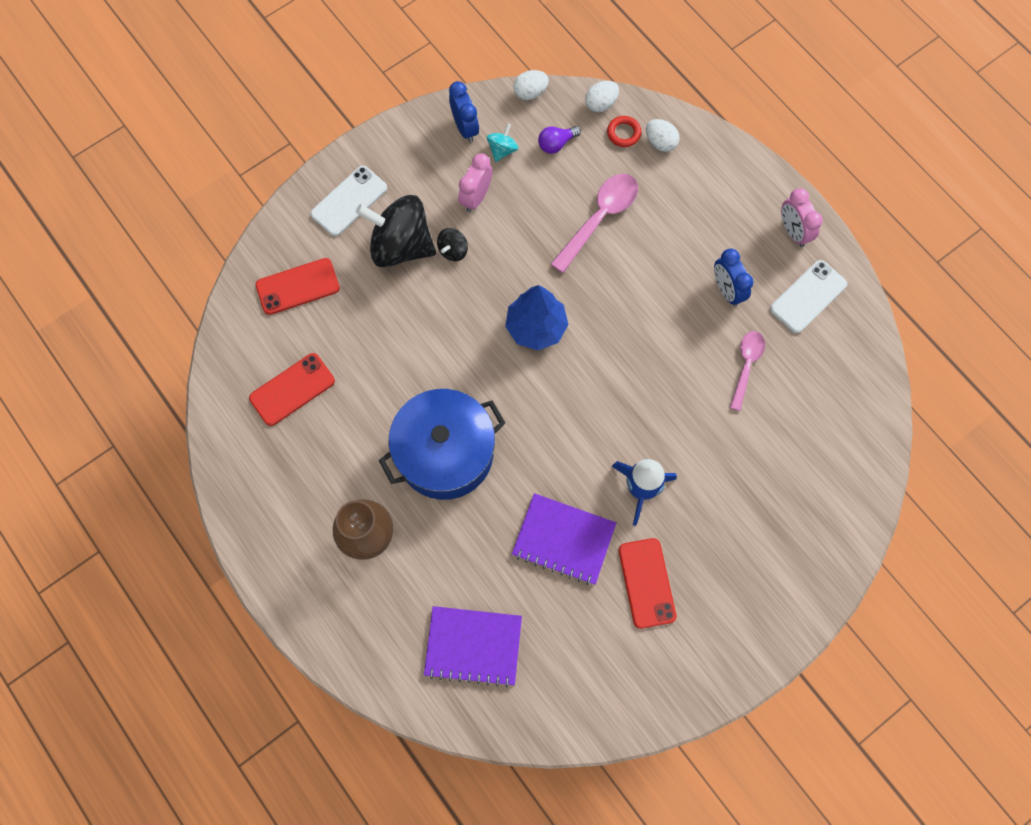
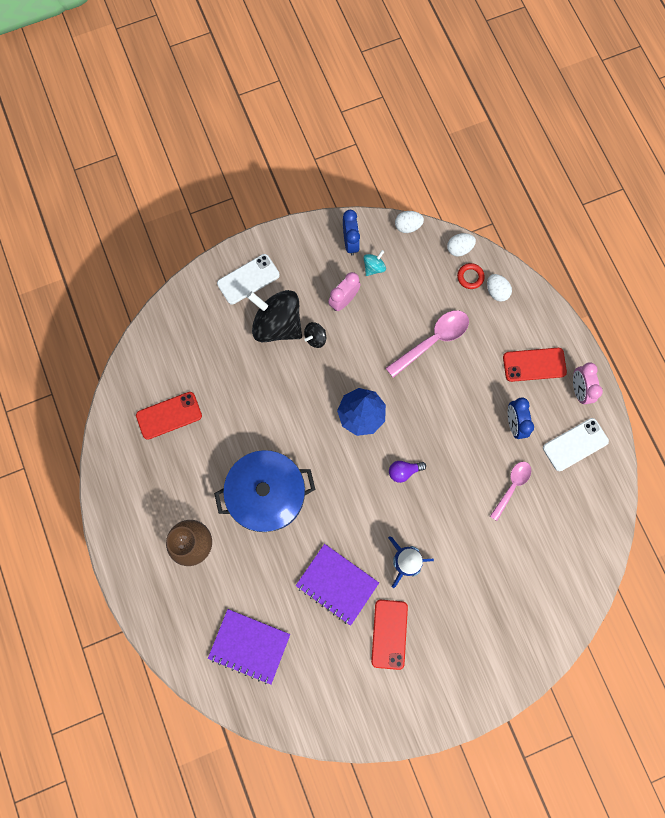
camera: 15 degrees right, 5 degrees up
red phone [256,258,340,315] -> red phone moved to [503,348,567,382]
purple light bulb [538,126,581,154] -> purple light bulb moved to [389,461,426,483]

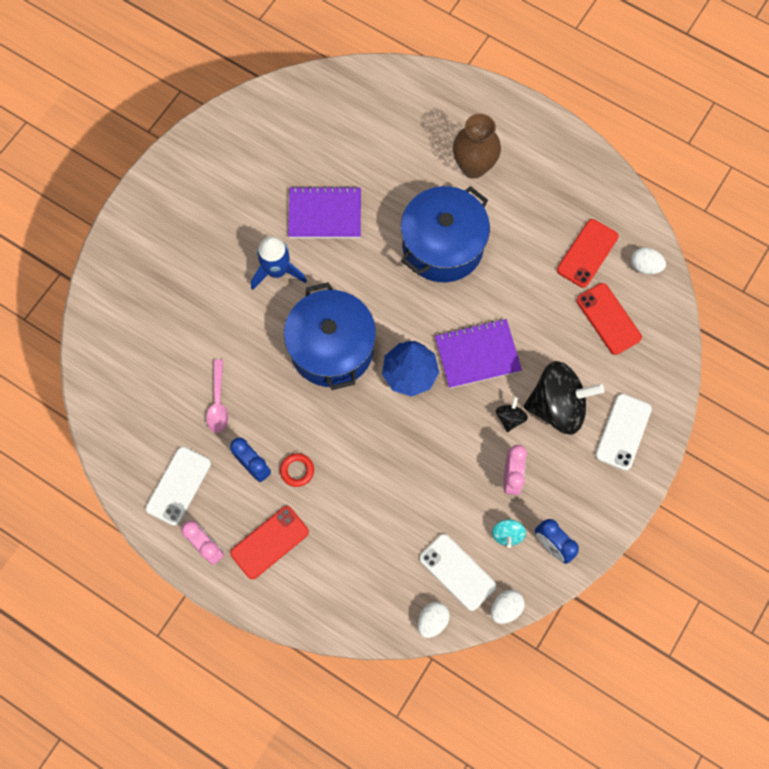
camera: 145 degrees right, 5 degrees down
purple notebook [208,609,290,685] -> purple notebook moved to [435,319,522,388]
red phone [371,600,408,670] -> red phone moved to [577,283,642,355]
pink spoon [386,310,469,378] -> none
purple light bulb [389,461,426,483] -> blue pot [284,282,376,390]
red ring [457,263,485,289] -> red ring moved to [280,453,314,487]
white egg [487,274,512,302] -> white egg moved to [631,247,666,274]
none -> white phone [419,534,496,611]

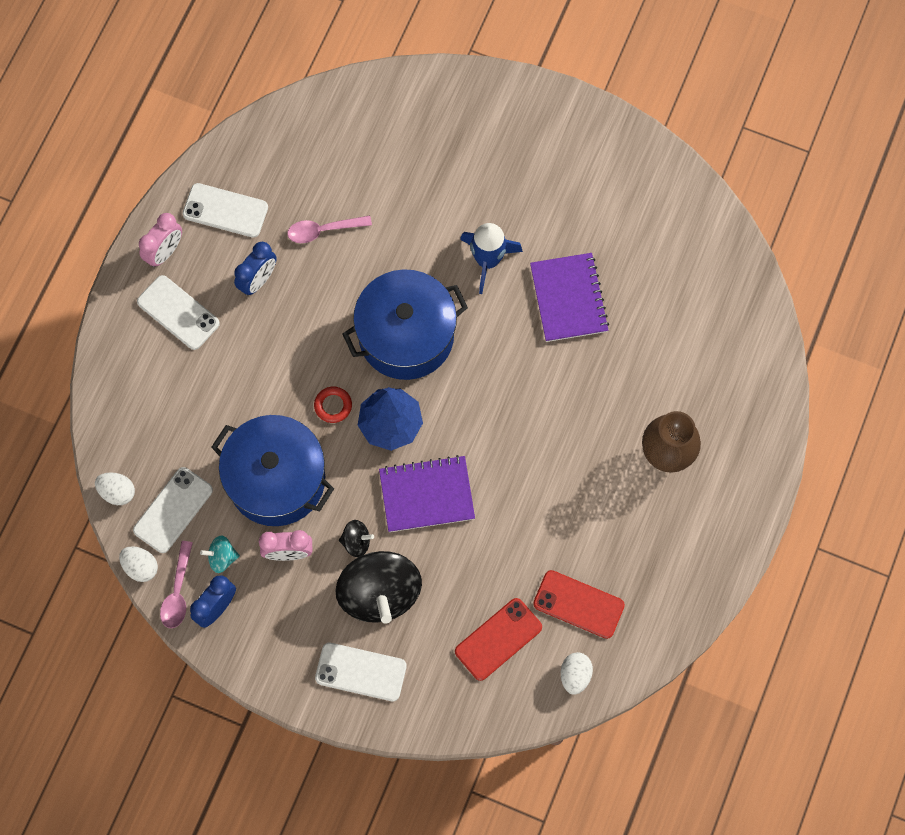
camera: 80 degrees right, 0 degrees up
red phone [230,506,309,579] -> white phone [137,275,220,350]
red ring [280,453,314,487] -> red ring moved to [314,387,352,423]
blue pot [401,186,490,282] -> blue pot moved to [211,415,334,526]
purple notebook [435,319,522,388] -> purple notebook turned 75 degrees counterclockwise [379,455,475,532]
none -> pink spoon [160,541,193,628]

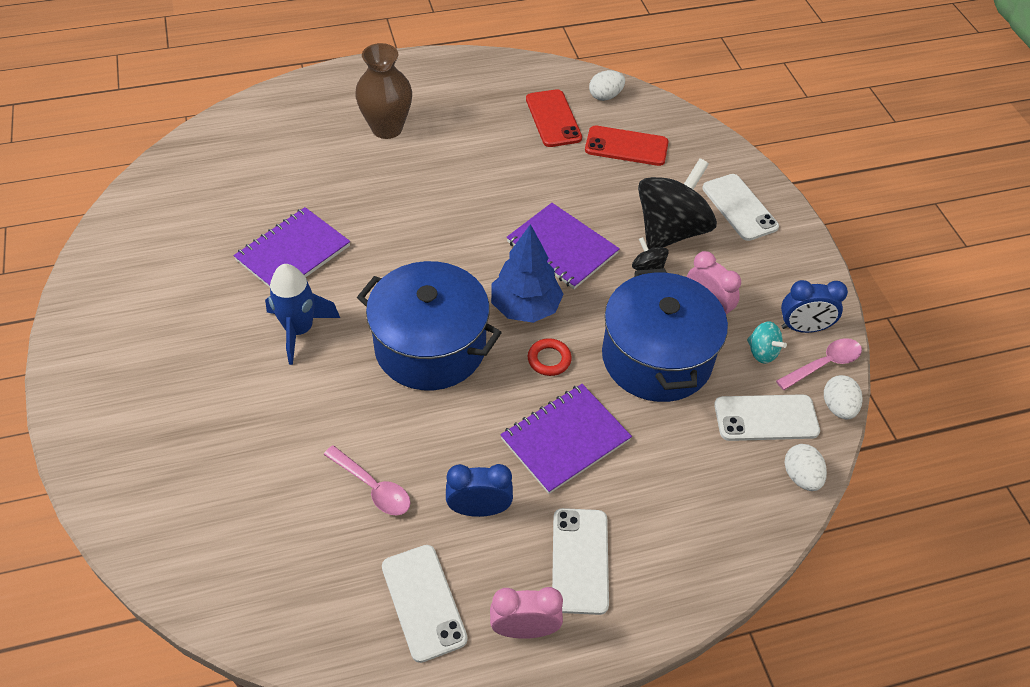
camera: 130 degrees left, 20 degrees down
none -> purple notebook [500,384,632,494]

